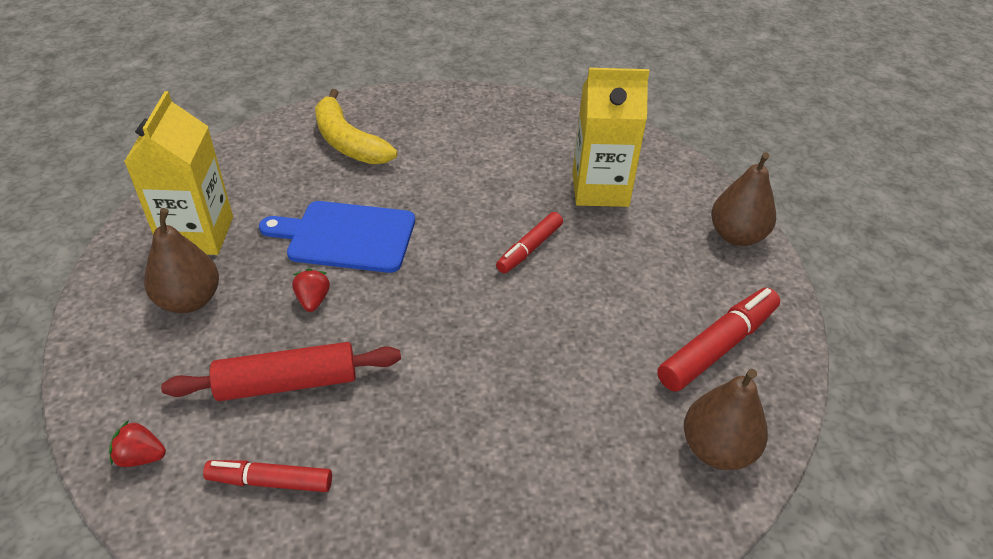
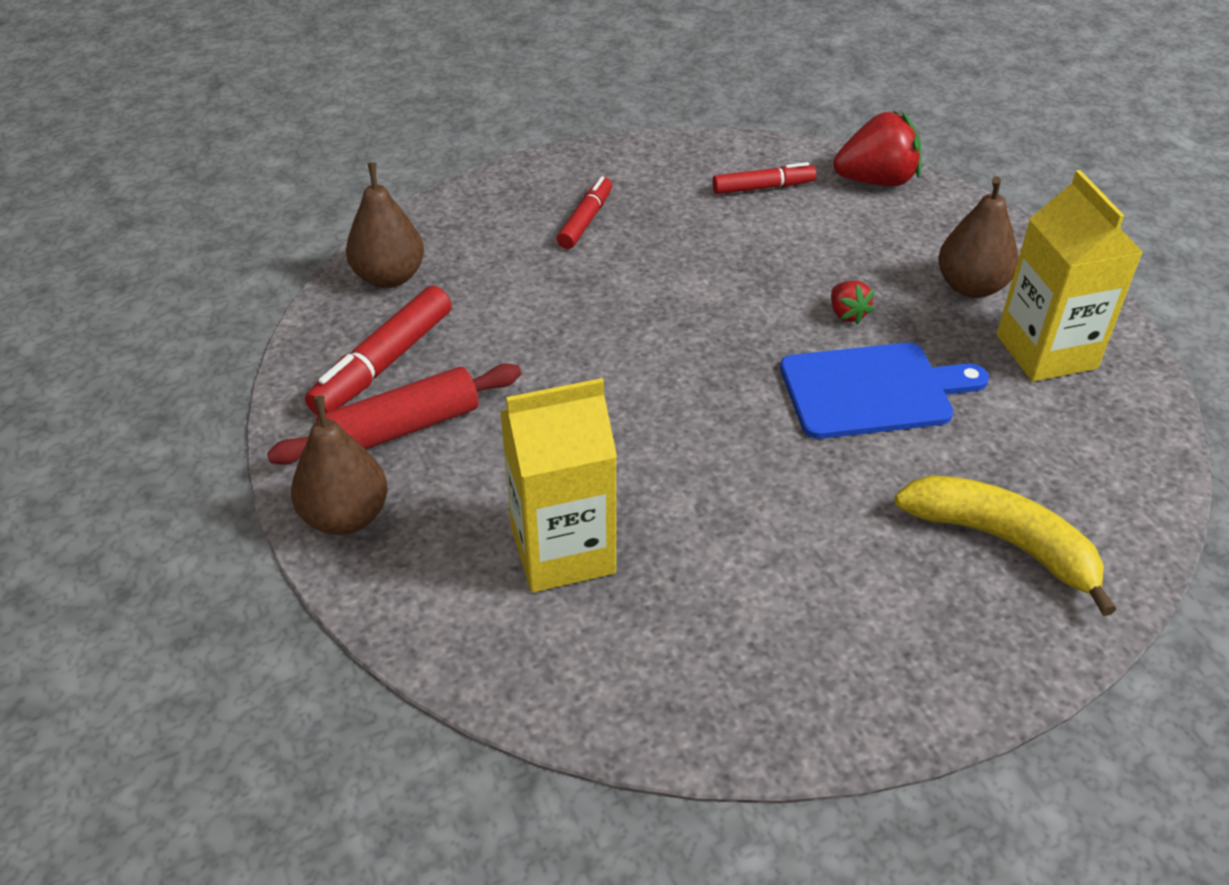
camera: 165 degrees right, 0 degrees up
red strawberry [109,420,166,467] -> red strawberry [833,111,921,186], size x1.97
red rolling pin [161,342,401,401] -> red rolling pin moved to [267,364,521,465]
red marker [496,212,563,273] -> red marker moved to [557,176,612,249]

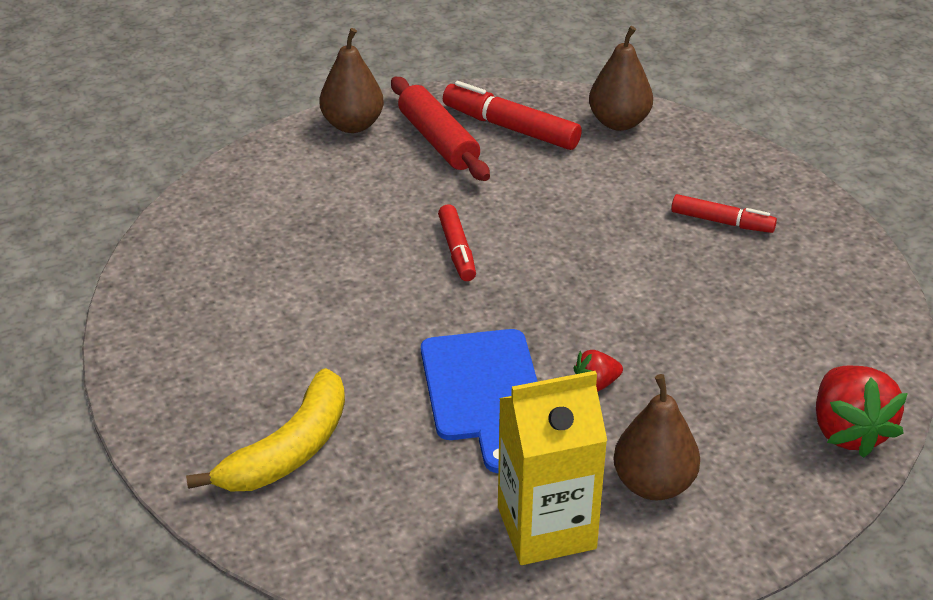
camera: 90 degrees right, 5 degrees down
yellow carton [500,378,617,593] -> none
red marker [712,162,816,194] -> red marker moved to [438,204,476,281]

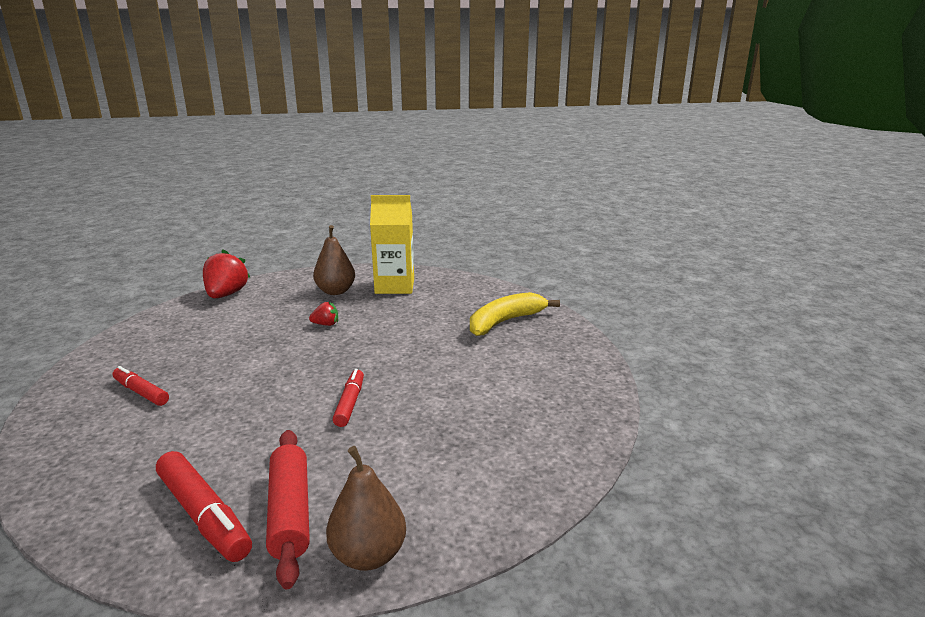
camera: 165 degrees left, 15 degrees down
blue cutting board [421,329,538,473] -> none
brown pear [589,26,653,131] -> none

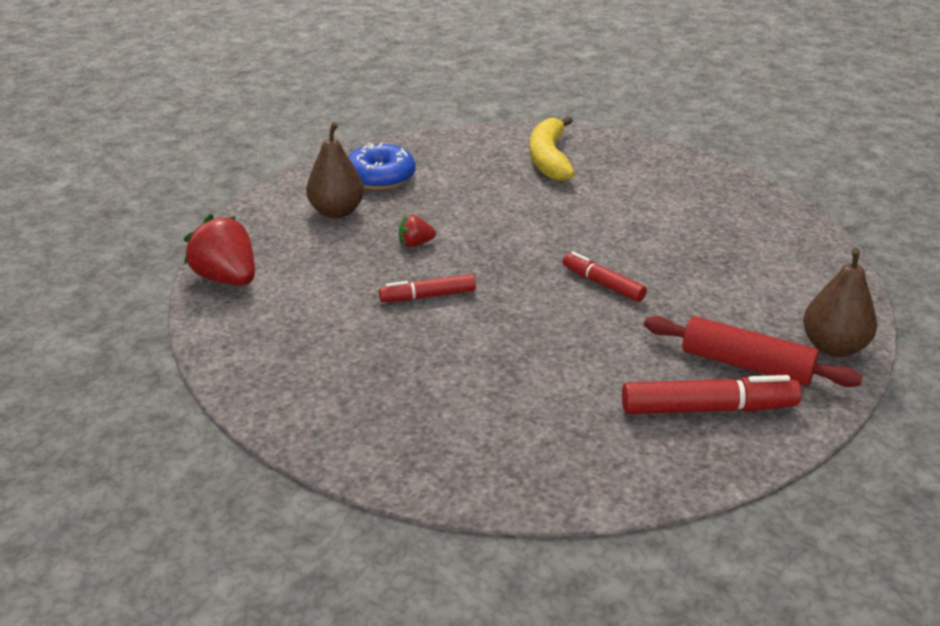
camera: 50 degrees left, 10 degrees up
red marker [112,366,169,406] -> red marker moved to [379,274,476,302]
red strawberry [309,302,338,326] -> red strawberry turned 135 degrees counterclockwise [399,215,436,247]
yellow carton [370,195,414,294] -> blue donut [348,143,415,190]

